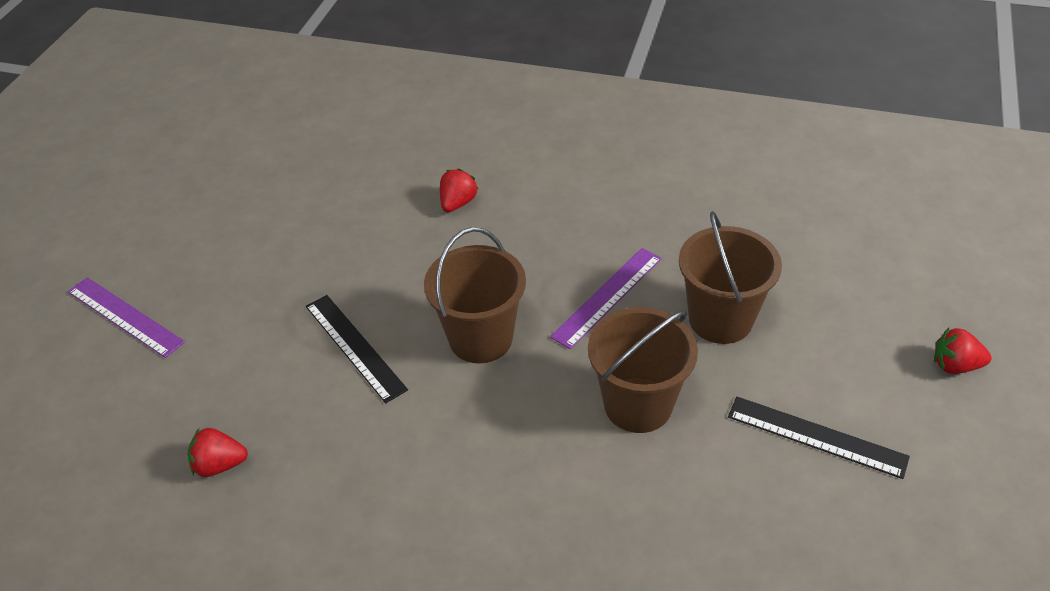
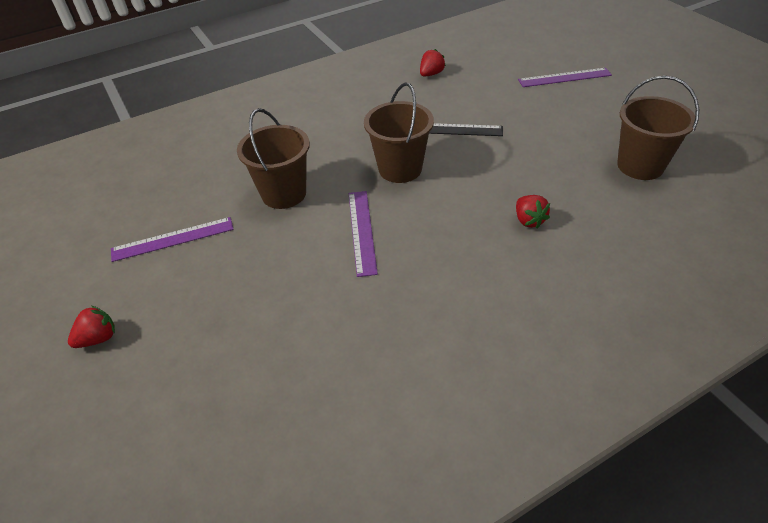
camera: 135 degrees right, 0 degrees up
brown bucket [679,211,782,344] -> brown bucket moved to [617,76,699,180]
black ruler [728,396,910,479] -> purple ruler [111,217,234,262]

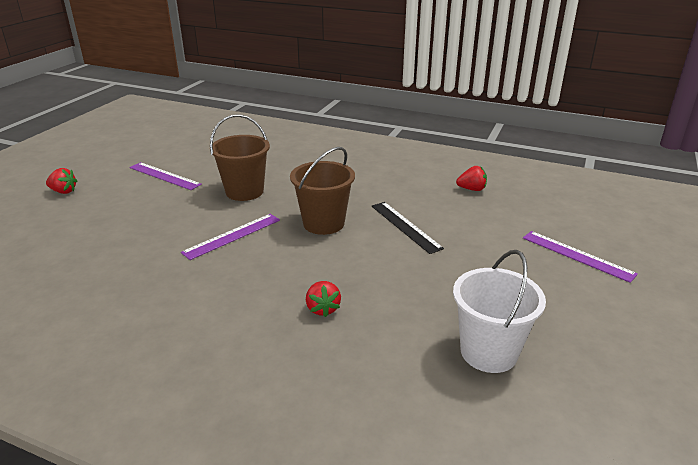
camera: 50 degrees right, 15 degrees down
red strawberry [516,195,550,228] -> red strawberry turned 45 degrees counterclockwise [306,281,341,317]
brown bucket [617,76,699,180] -> white bucket [453,250,546,373]

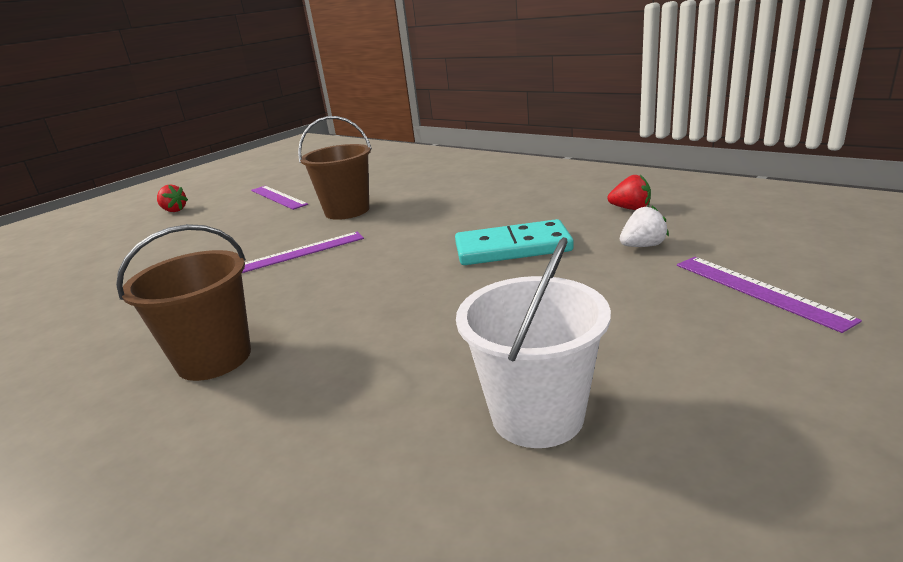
camera: 20 degrees right, 5 degrees down
brown bucket [290,147,355,235] -> brown bucket moved to [116,224,251,381]
red strawberry [306,281,341,317] -> none
black ruler [371,202,444,254] -> turquoise domino [455,219,574,265]
none -> white strawberry [620,206,669,247]

